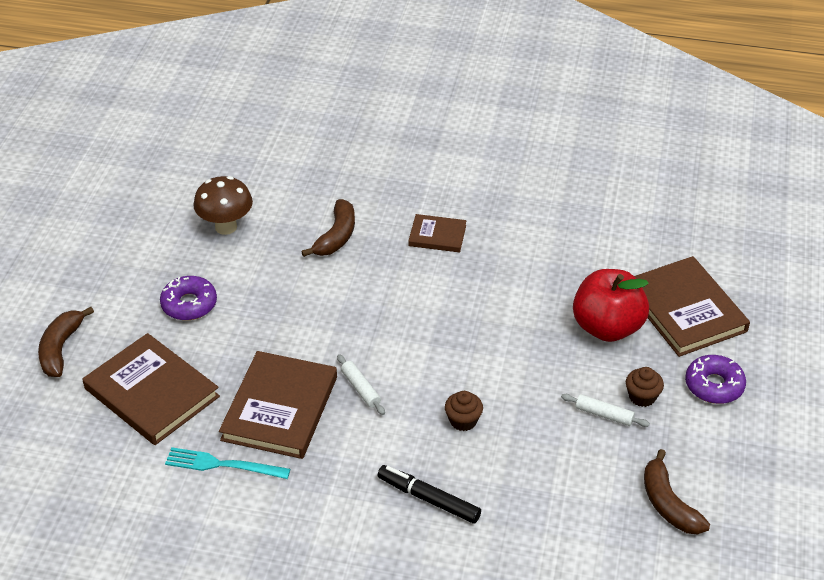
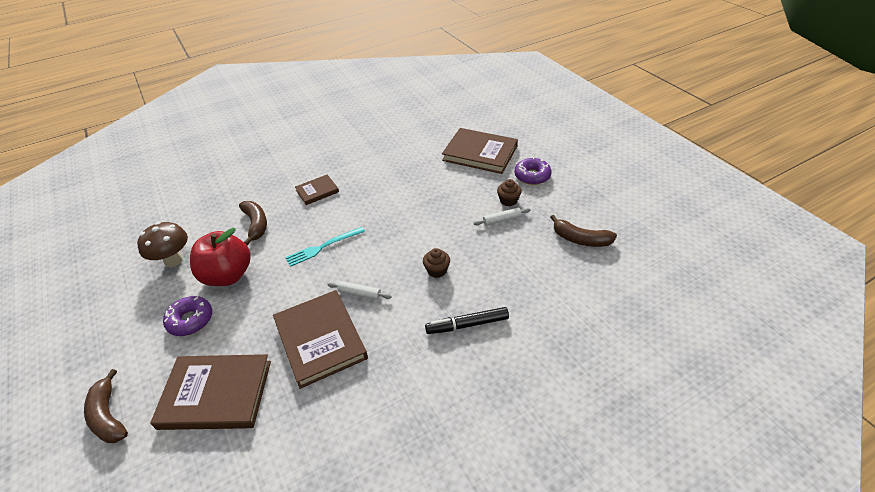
camera: 40 degrees left, 0 degrees up
turquoise fork [165,447,290,479] -> turquoise fork moved to [285,227,365,267]
red apple [573,269,649,342] -> red apple moved to [190,228,251,286]

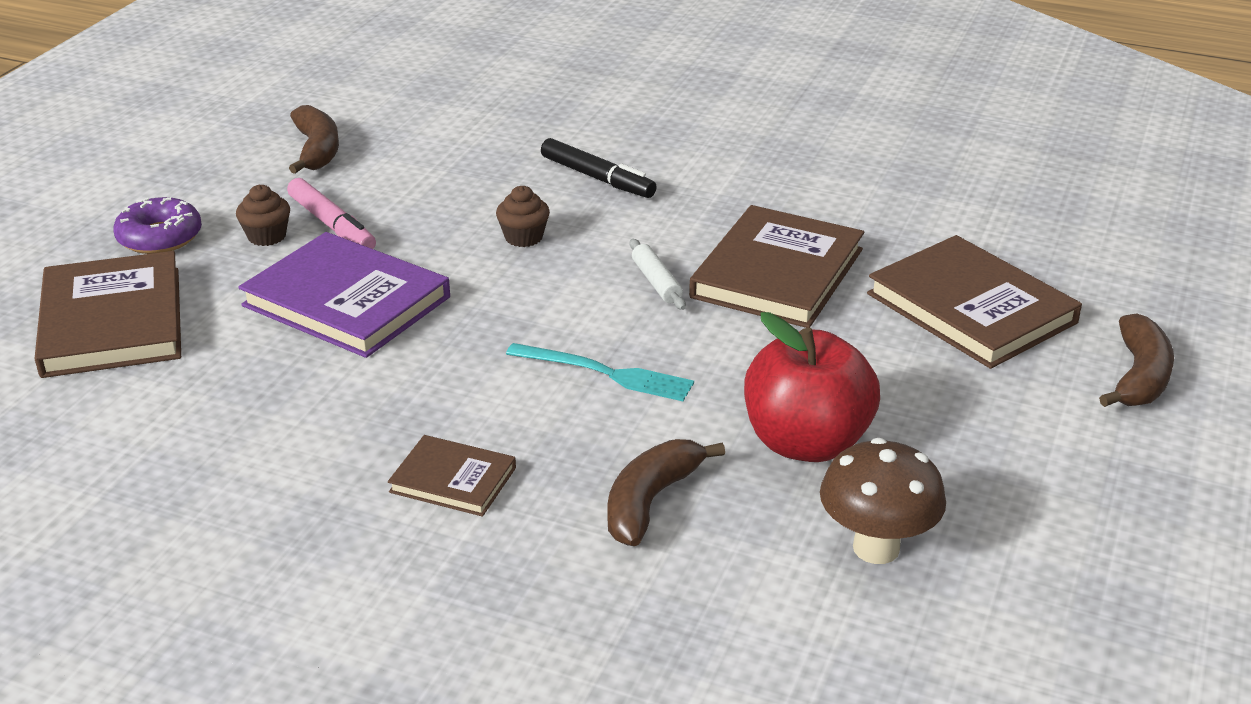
camera: 130 degrees left, 10 degrees down
purple donut [163,296,212,336] -> none
white rolling pin [474,208,530,226] -> pink marker [287,178,376,249]
none -> purple book [238,232,450,358]

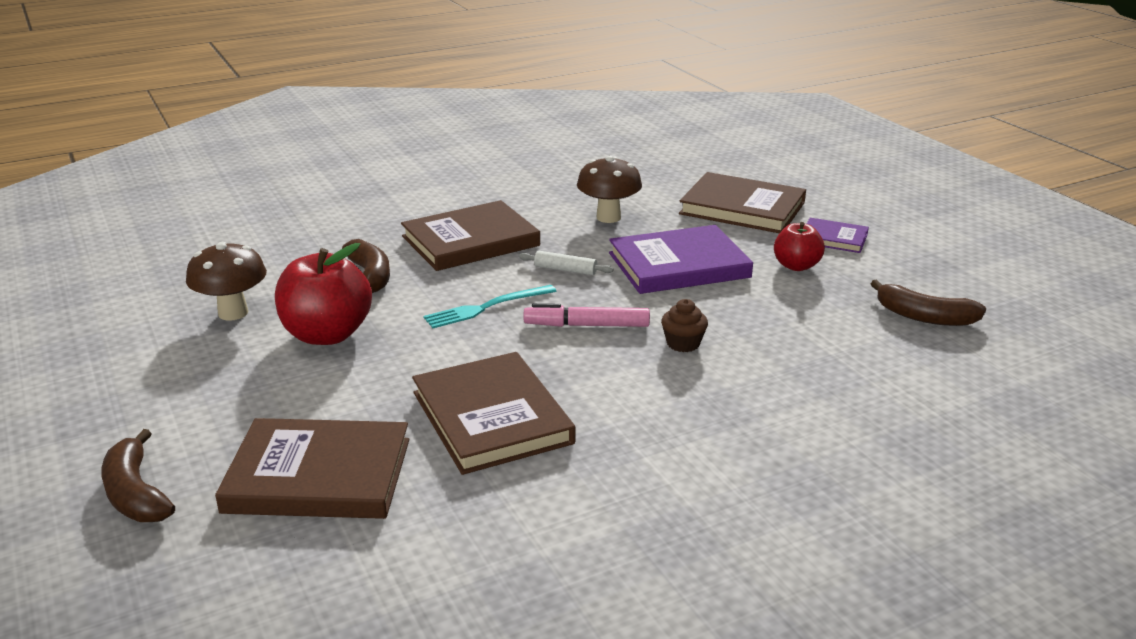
camera: 130 degrees right, 5 degrees down
purple donut [113,197,202,254] -> purple book [807,218,869,253]
brown cupcake [236,185,290,246] -> red apple [774,222,825,271]
pink marker [287,178,376,249] -> pink marker moved to [523,303,650,327]
brown book [388,435,516,517] -> brown book [401,200,540,271], size x1.88
black marker [541,138,657,198] -> none
white rolling pin [630,239,686,310] -> white rolling pin moved to [519,251,614,275]
none -> brown mushroom [577,156,642,223]

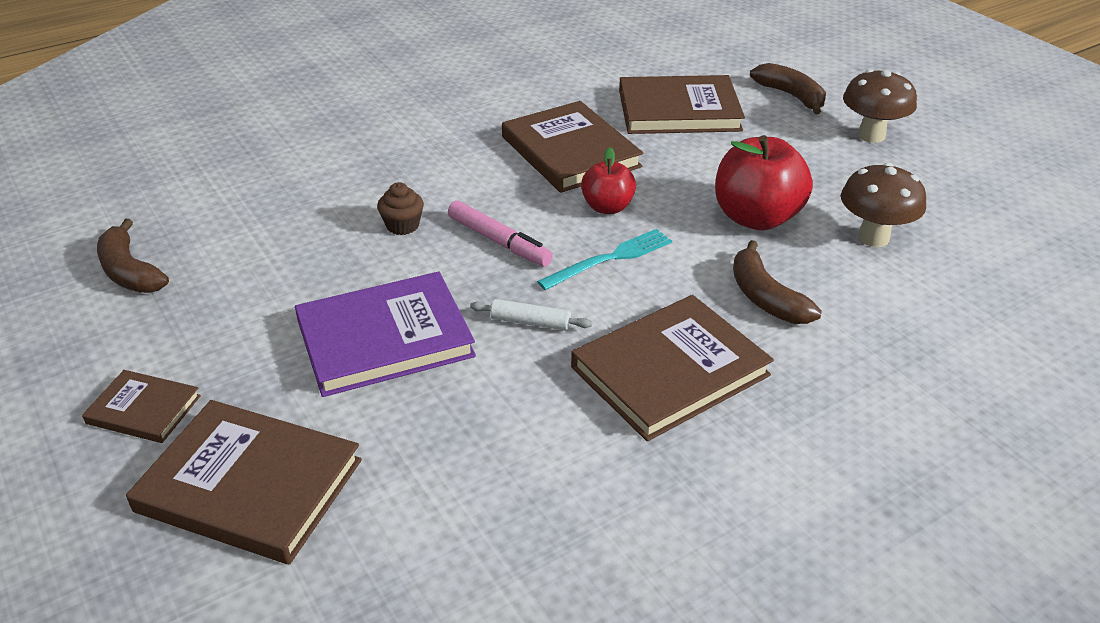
camera: 175 degrees right, 10 degrees up
pink marker [523,303,650,327] -> pink marker turned 45 degrees clockwise [448,201,553,266]
brown mushroom [577,156,642,223] -> brown mushroom moved to [843,69,917,143]
red apple [774,222,825,271] -> red apple moved to [581,147,636,214]
purple book [807,218,869,253] -> brown book [82,370,201,443]
brown banana [871,280,986,326] -> brown banana turned 150 degrees counterclockwise [97,219,169,293]

